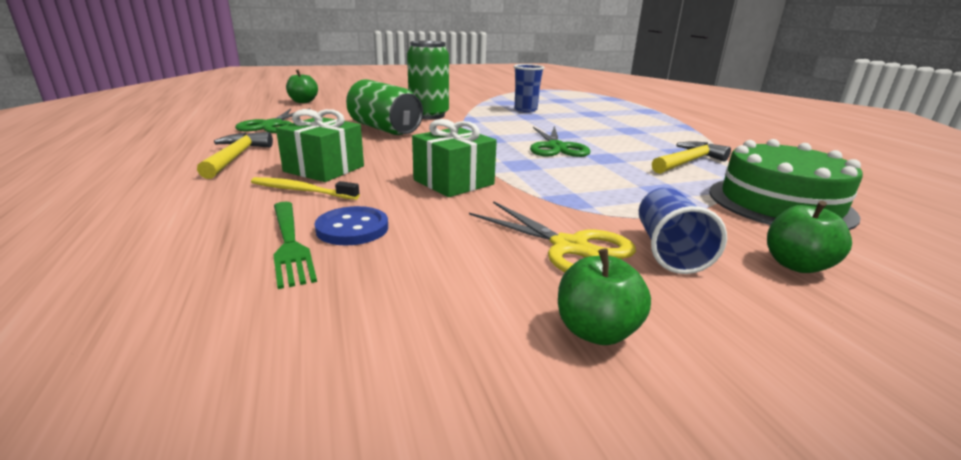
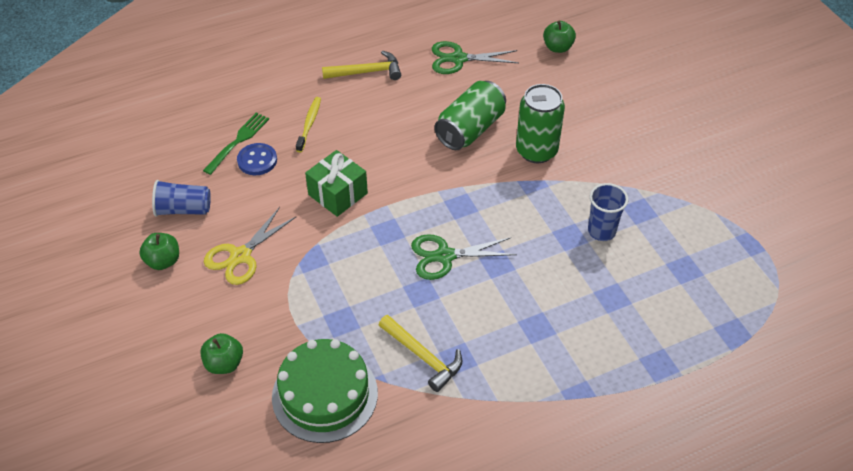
camera: 85 degrees right, 25 degrees up
green fork [273,202,317,289] -> green fork turned 150 degrees clockwise [203,113,269,175]
green gift [276,109,364,182] -> none
blue cup [639,187,727,274] -> blue cup moved to [152,180,211,216]

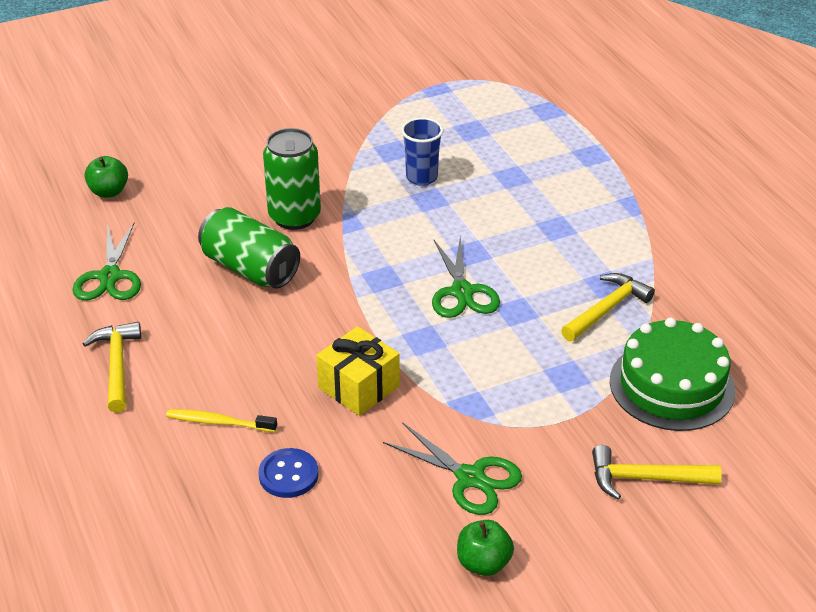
camera: 90 degrees left, 10 degrees down
blue cup [152,180,211,216] -> none
green apple [200,333,243,374] -> yellow hammer [592,445,722,500]
green fork [203,113,269,175] -> none
yellow scissors [204,207,296,285] -> green scissors [383,422,522,515]
green gift [305,150,368,217] -> yellow gift [316,326,400,416]

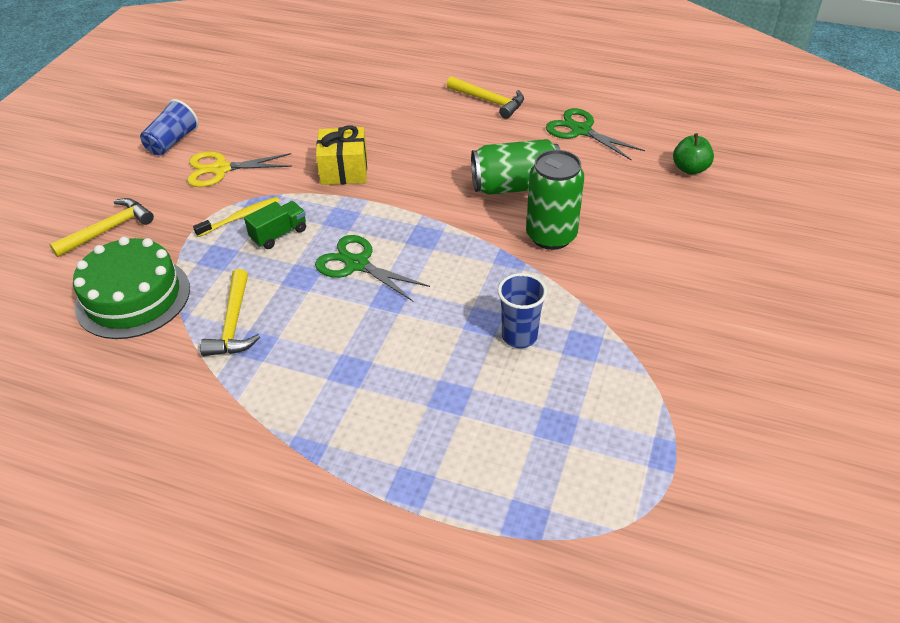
camera: 135 degrees right, 5 degrees up
yellow toothbrush [166,409,277,432] -> yellow toothbrush moved to [193,197,280,237]
blue button [259,448,318,498] -> none
green scissors [383,422,522,515] -> yellow scissors [187,151,292,187]
green apple [457,520,514,576] -> blue cup [140,99,199,156]
none -> green truck [244,201,306,249]

